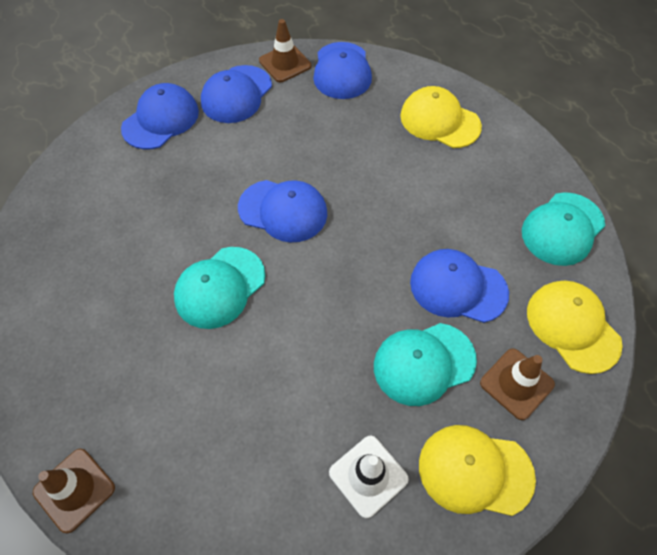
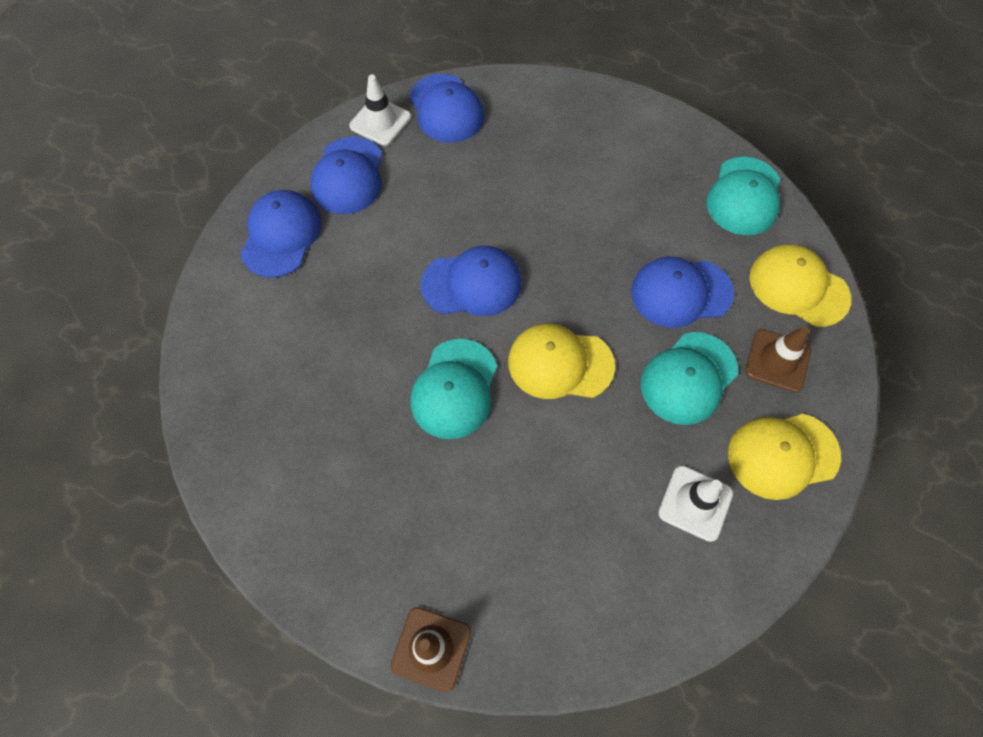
camera: 25 degrees left, 5 degrees up
brown traffic cone [259,19,311,82] -> white traffic cone [349,75,411,146]
yellow cap [400,86,482,148] -> yellow cap moved to [508,324,615,399]

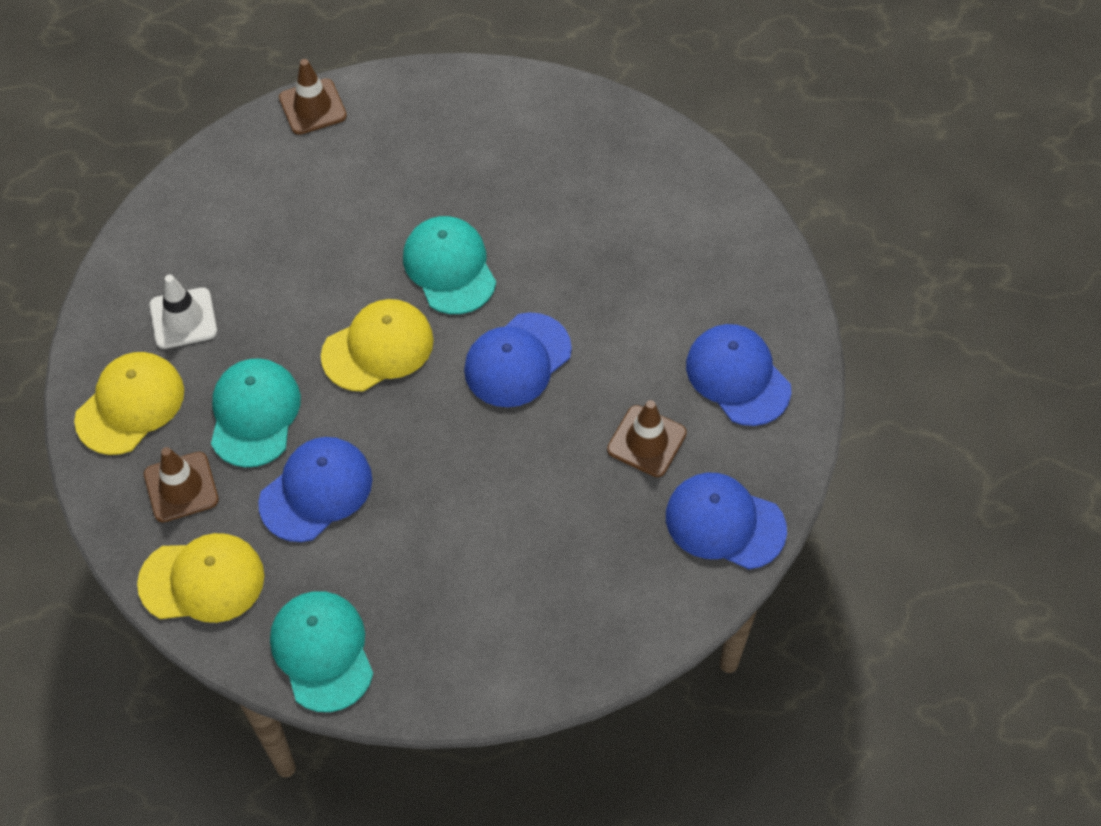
camera: 140 degrees right, 5 degrees down
blue cap [240,190,322,278] -> none
white traffic cone [349,75,411,146] -> none
none -> brown traffic cone [607,400,687,477]

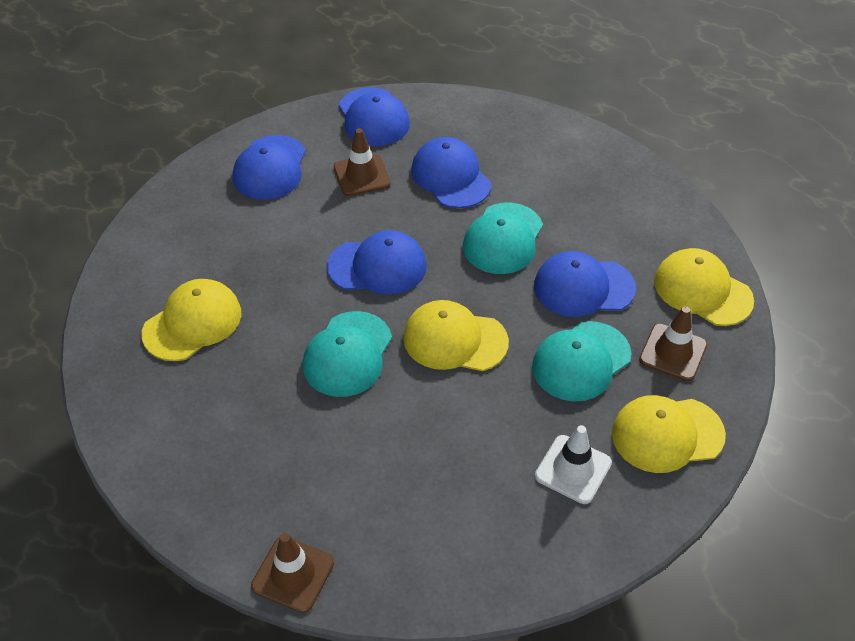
camera: 135 degrees left, 10 degrees down
turquoise cap [270,591,373,712] -> turquoise cap moved to [463,203,543,274]
none -> yellow cap [141,279,241,361]
none -> blue cap [411,137,491,208]

